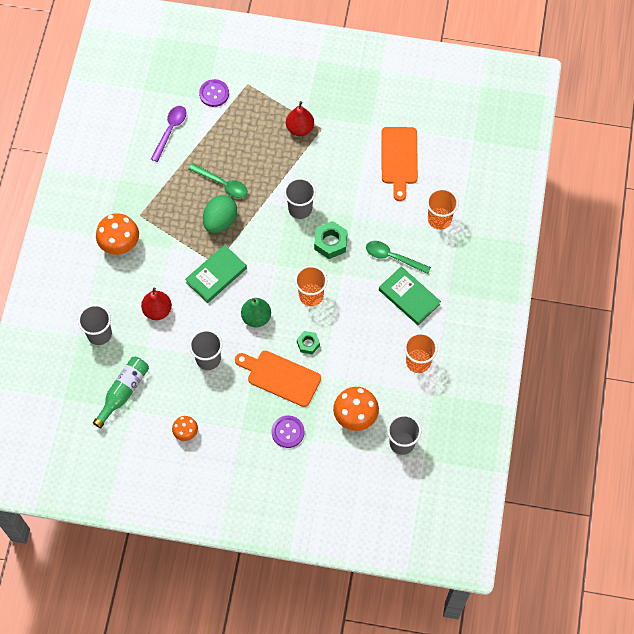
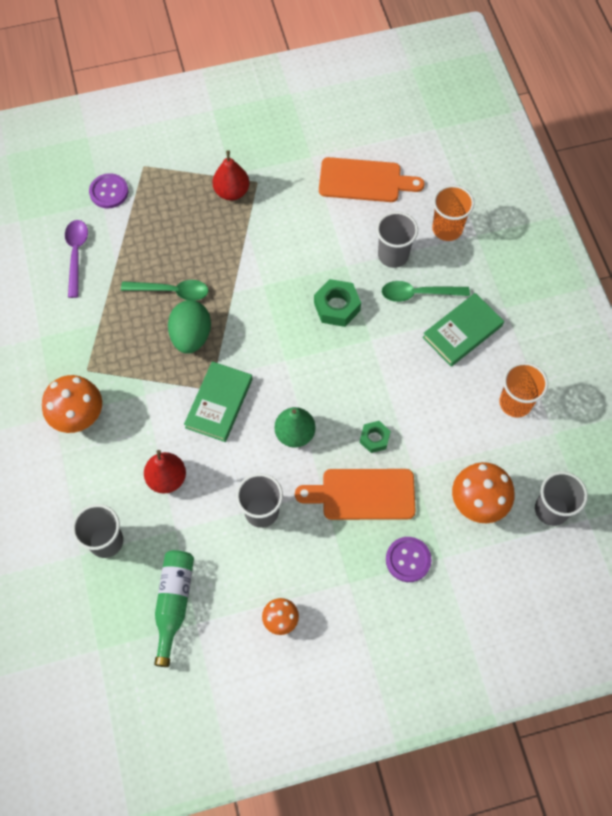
camera: 25 degrees left, 0 degrees up
grey cup [284,178,316,219] -> grey cup moved to [376,212,418,268]
orange cup [295,265,327,306] -> none
green book [379,266,441,325] -> green book turned 60 degrees counterclockwise [422,293,504,367]
orange cutting board [381,127,418,201] -> orange cutting board turned 60 degrees counterclockwise [319,157,425,202]

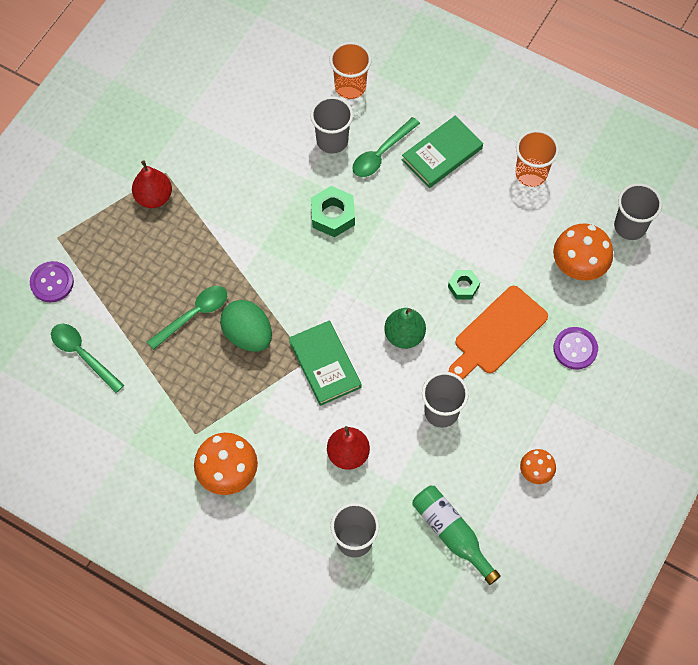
camera: 45 degrees left, 0 degrees up
purple spoon [65,220,88,298] -> green spoon [51,324,124,393]
orange cutting board [319,157,425,202] -> none
green book [422,293,504,367] -> green book turned 45 degrees clockwise [402,116,483,188]

